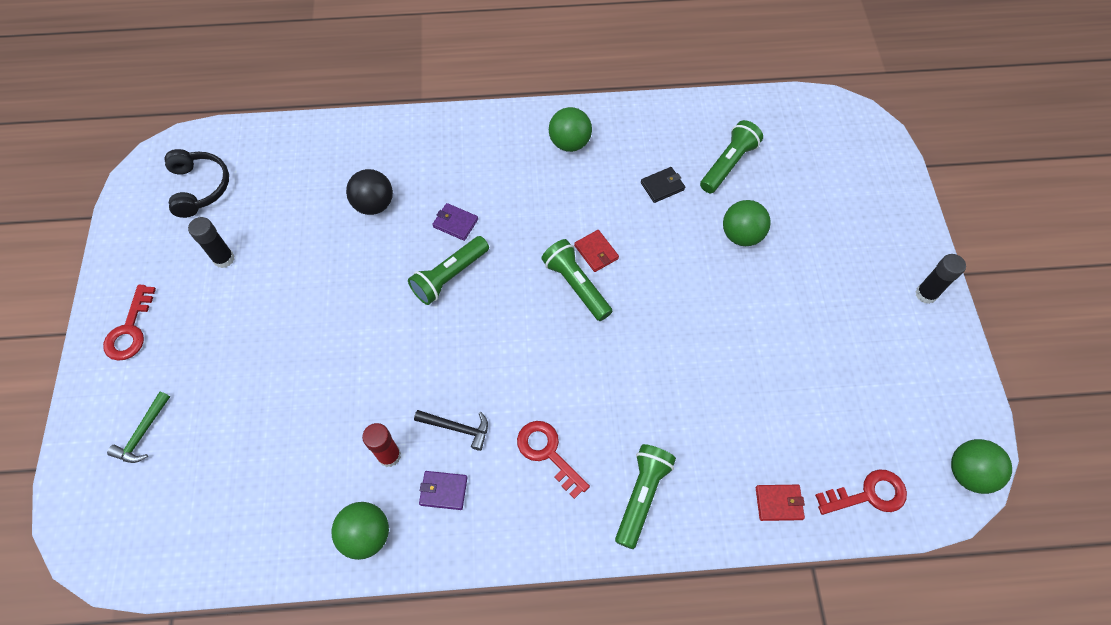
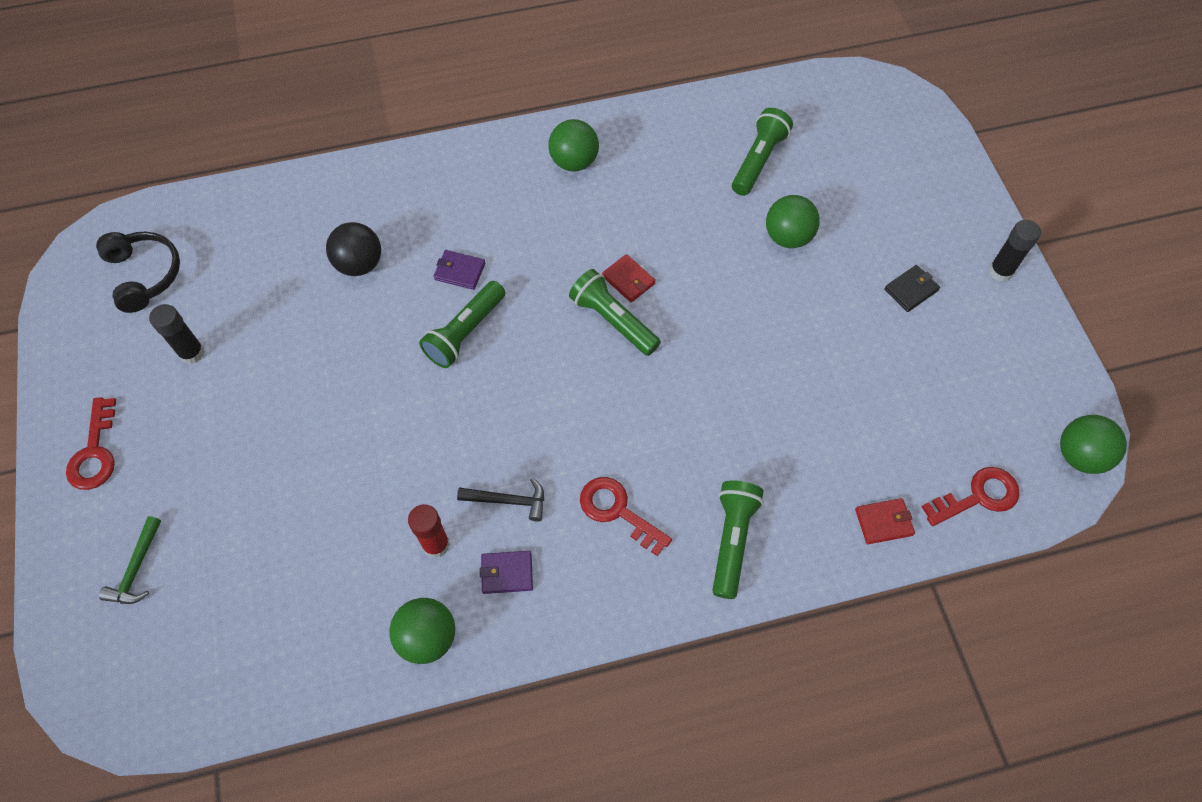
camera: 10 degrees left, 0 degrees up
black wallet [641,167,685,203] -> black wallet moved to [884,265,940,312]

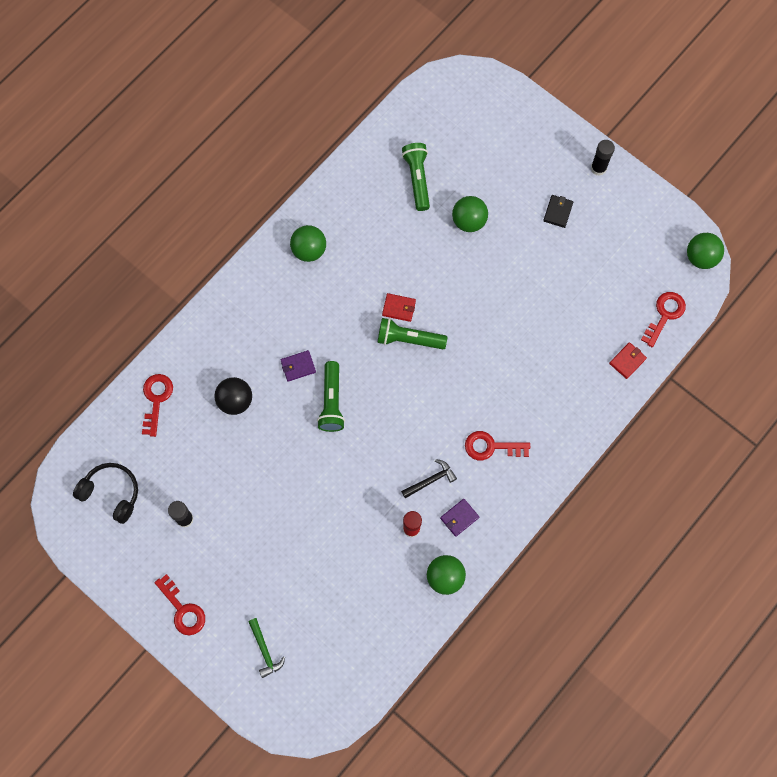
camera: 35 degrees left, 10 degrees up
green flashlight [712,481,764,599] -> none
none -> red key [142,374,173,437]

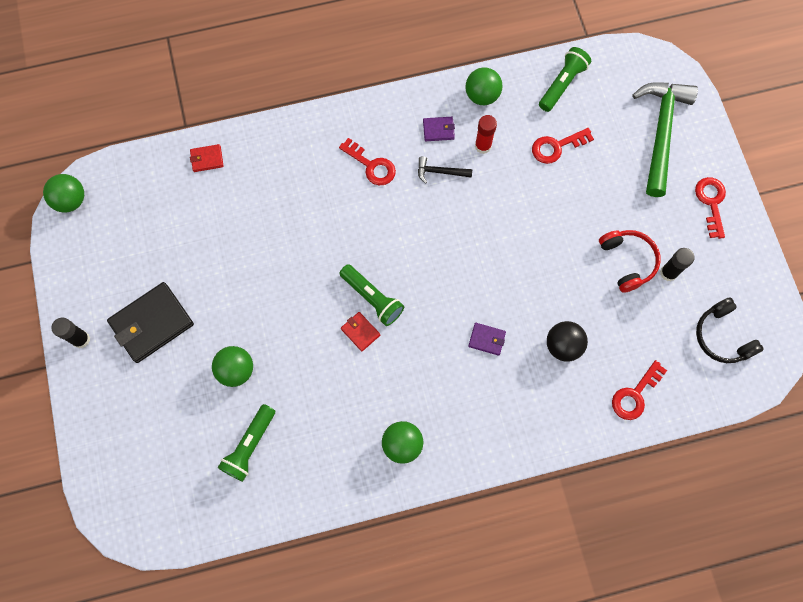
camera: 145 degrees left, 0 degrees up
green hammer [248,618,285,678] -> green hammer [632,82,698,197], size x2.29
green flashlight [317,361,345,432] -> green flashlight moved to [539,47,591,112]
black wallet [543,195,573,228] -> black wallet [107,282,194,363], size x2.11
red key [641,292,686,347] -> red key moved to [532,128,594,164]
none -> red headphones [599,230,661,293]

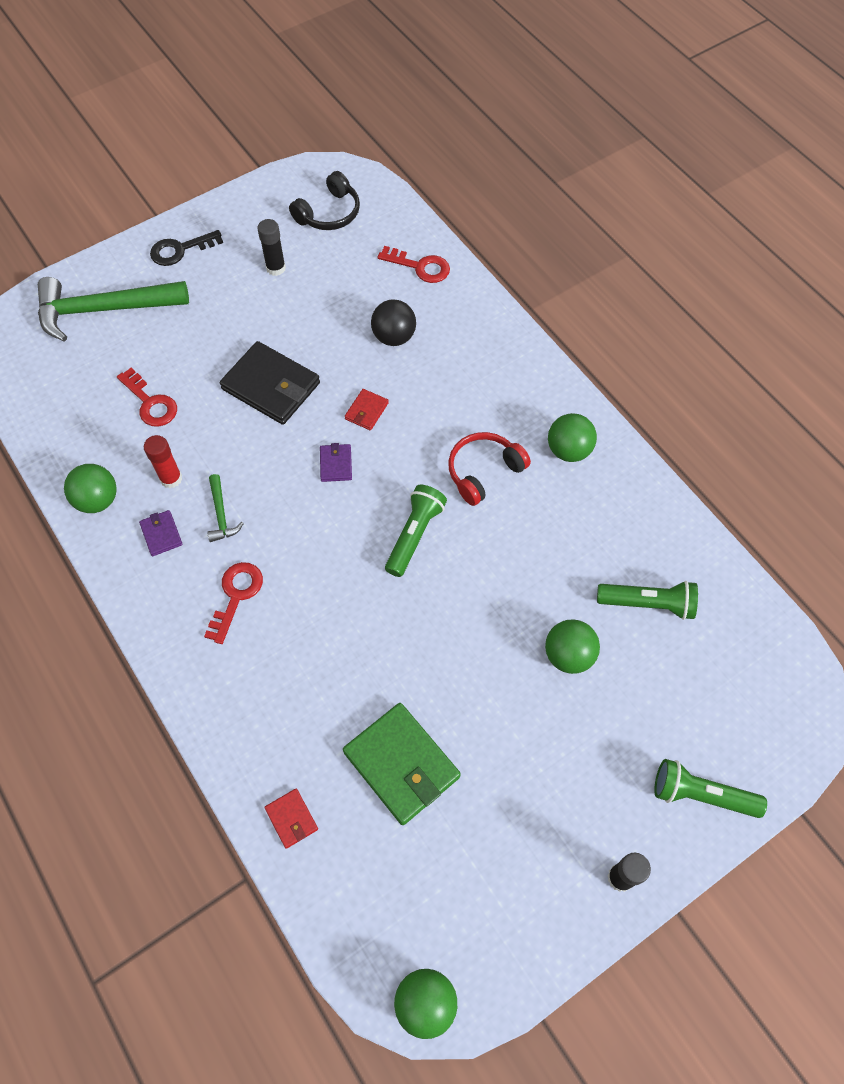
camera: 110 degrees left, 10 degrees down
black wallet [107,282,194,363] -> black wallet moved to [220,341,320,425]
red wallet [341,312,380,351] -> red wallet moved to [345,389,389,430]
black hammer [418,156,472,183] -> green hammer [207,474,244,542]
purple wallet [468,323,506,356] -> purple wallet moved to [320,443,352,482]
green flashlight [539,47,591,112] -> green flashlight moved to [654,759,767,818]
red headphones [599,230,661,293] -> red headphones moved to [448,432,531,506]
red key [695,177,726,239] -> black key [150,230,223,266]
none -> green wallet [343,703,461,825]

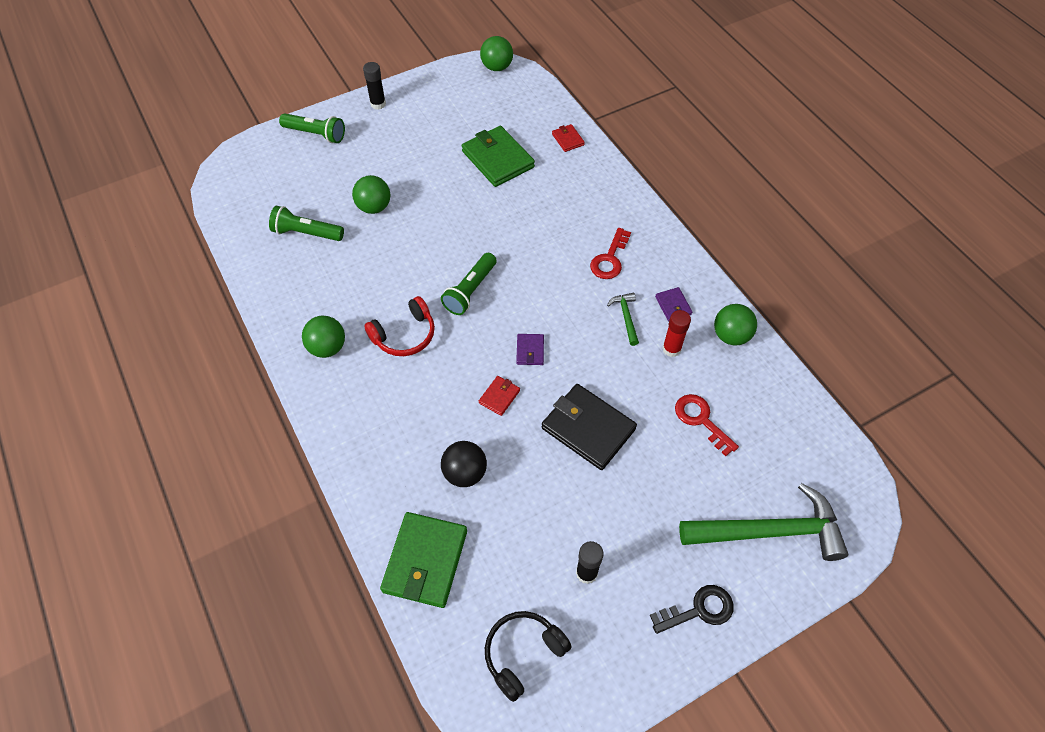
camera: 175 degrees left, 5 degrees down
red key [378,246,450,283] -> green wallet [380,512,467,608]

